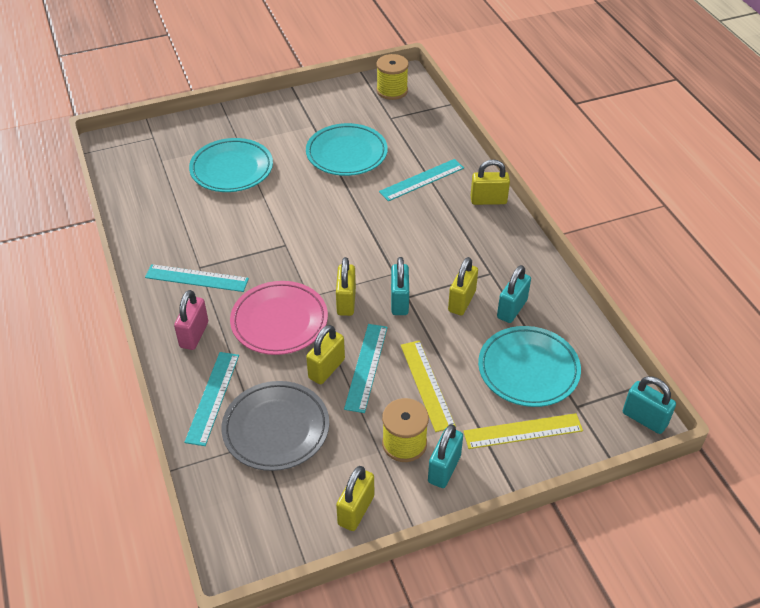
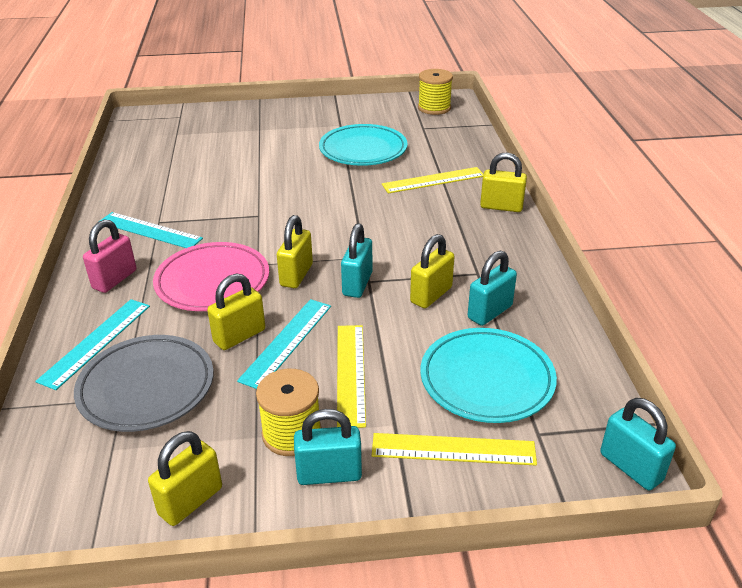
camera: 15 degrees right, 10 degrees down
turquoise plate [189,138,273,192] -> none
turquoise ruler [379,159,464,201] -> yellow ruler [382,167,484,194]
turquoise padlock [428,424,463,488] -> turquoise padlock turned 45 degrees clockwise [294,409,362,485]

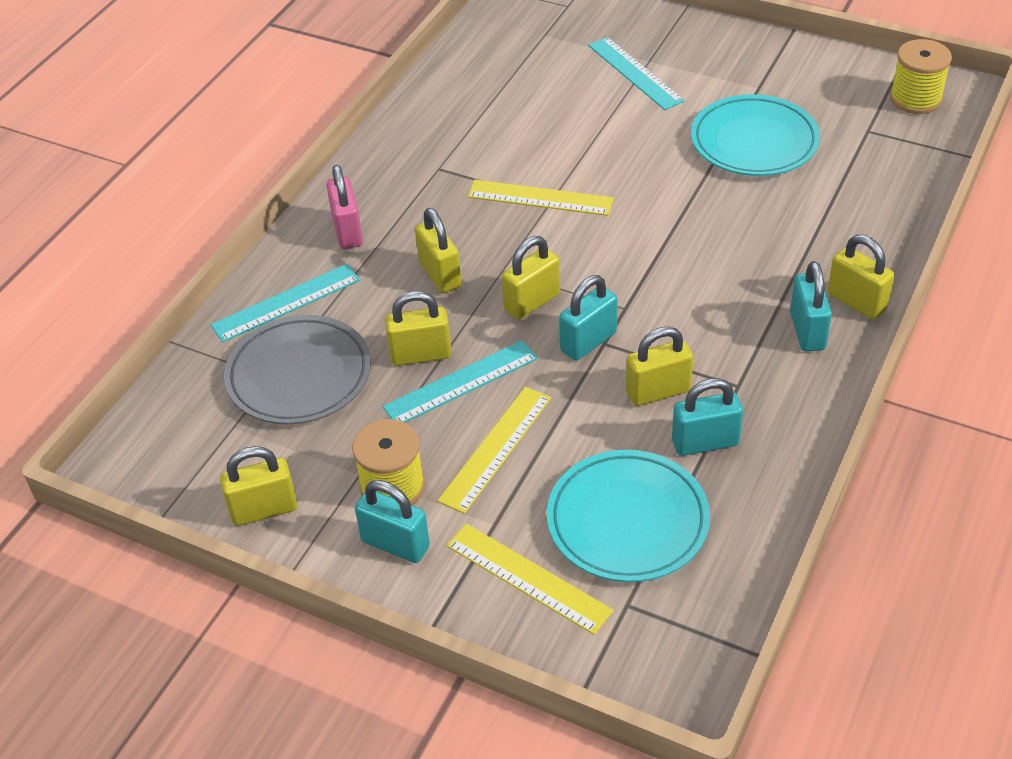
camera: 35 degrees right, 10 degrees up
pink padlock [83,220,136,293] -> pink padlock turned 75 degrees counterclockwise [326,165,363,249]
turquoise ruler [100,212,203,248] -> turquoise ruler moved to [588,37,685,110]
pink plate [153,242,269,311] -> yellow padlock [415,208,462,293]
yellow ruler [382,167,484,194] -> yellow ruler moved to [468,180,614,216]
turquoise padlock [600,398,676,490] -> turquoise padlock moved to [790,261,832,351]

